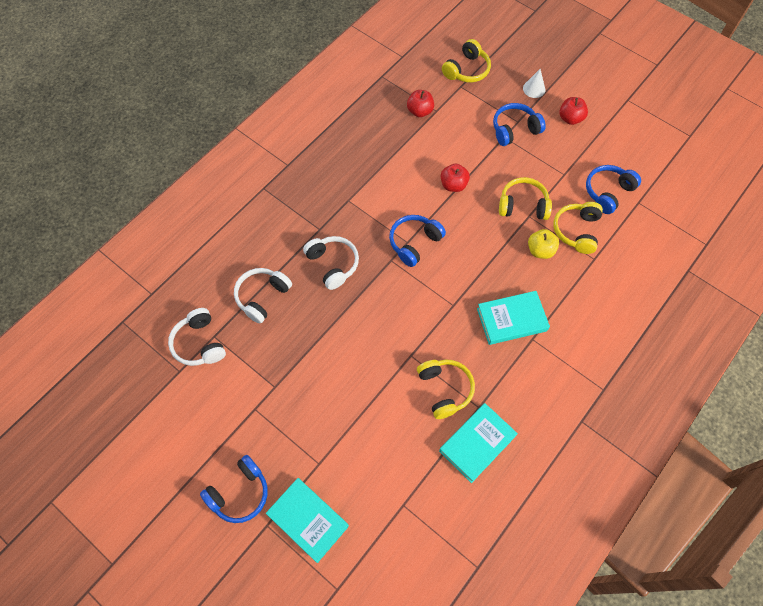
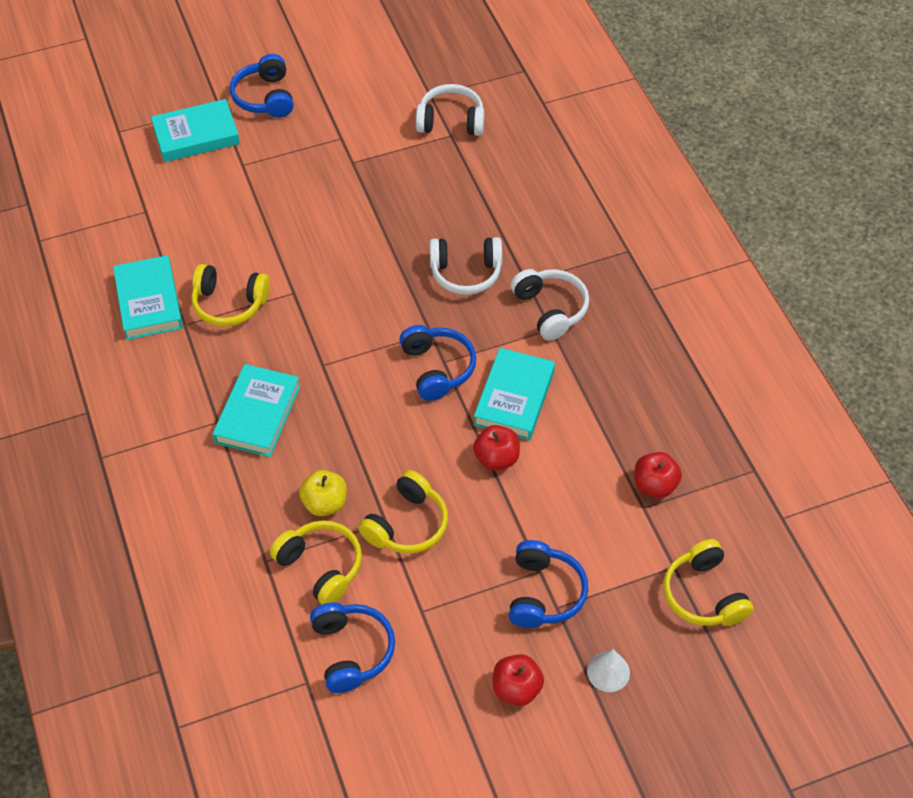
camera: 120 degrees right, 10 degrees down
white headphones [234,268,292,324] -> white headphones moved to [511,269,589,341]
none -> turquoise book [474,348,555,440]

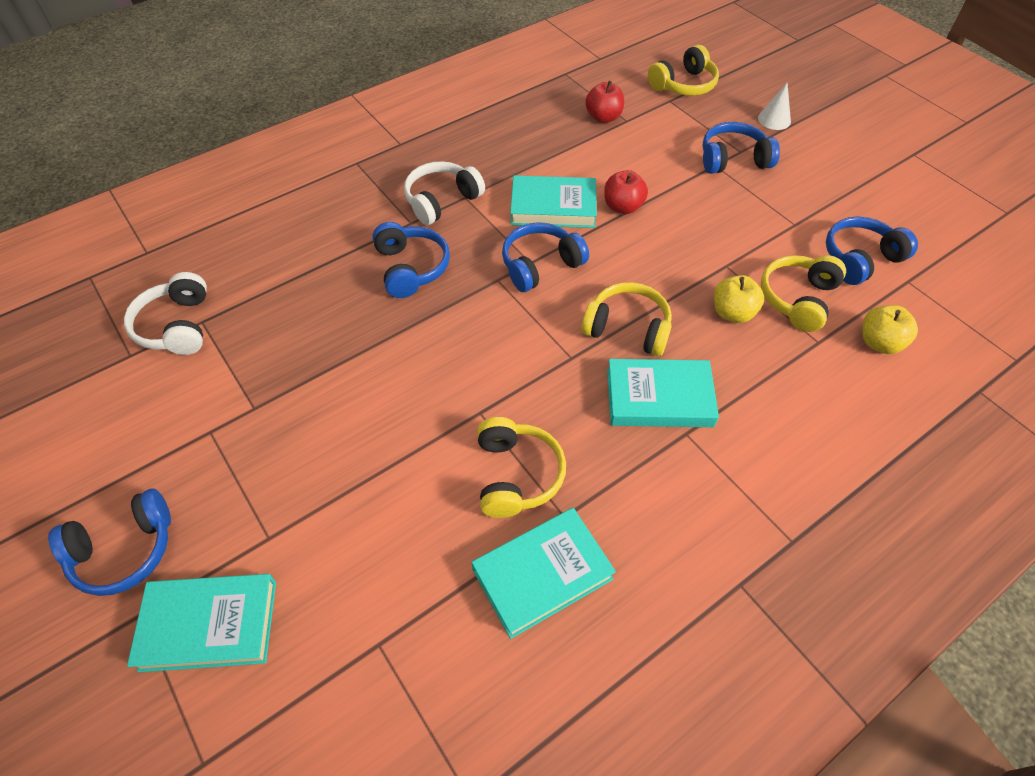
camera: 105 degrees left, 0 degrees up
turquoise book [151,99,240,162] -> turquoise book turned 60 degrees counterclockwise [127,574,276,672]
yellow headphones [358,470,448,554] -> yellow headphones moved to [581,282,672,356]
white headphones [430,237,502,295] -> blue headphones [372,222,450,298]
red apple [493,654,544,706] -> none
none -> yellow apple [862,305,918,354]

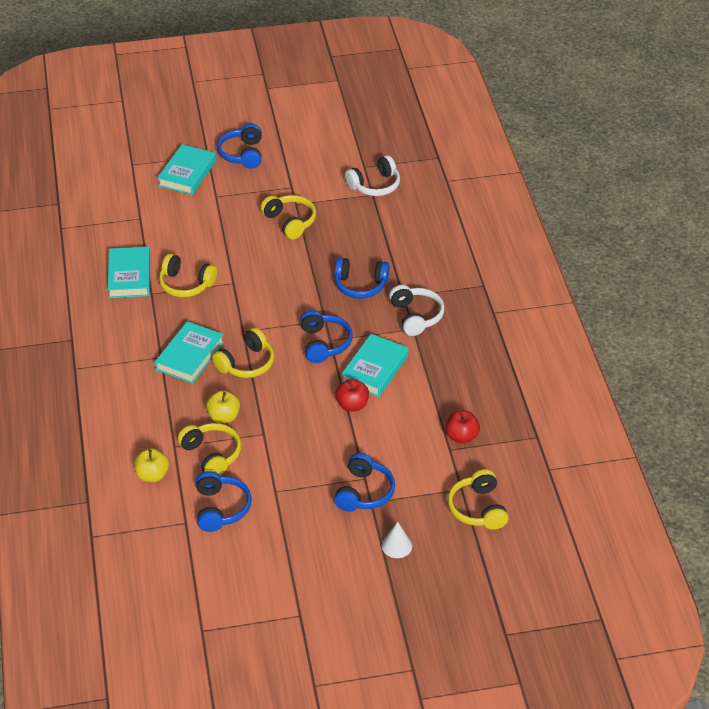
camera: 115 degrees right, 10 degrees down
white headphones [124,272,207,355] -> white headphones turned 135 degrees clockwise [345,155,400,196]
none -> yellow headphones [261,195,316,240]

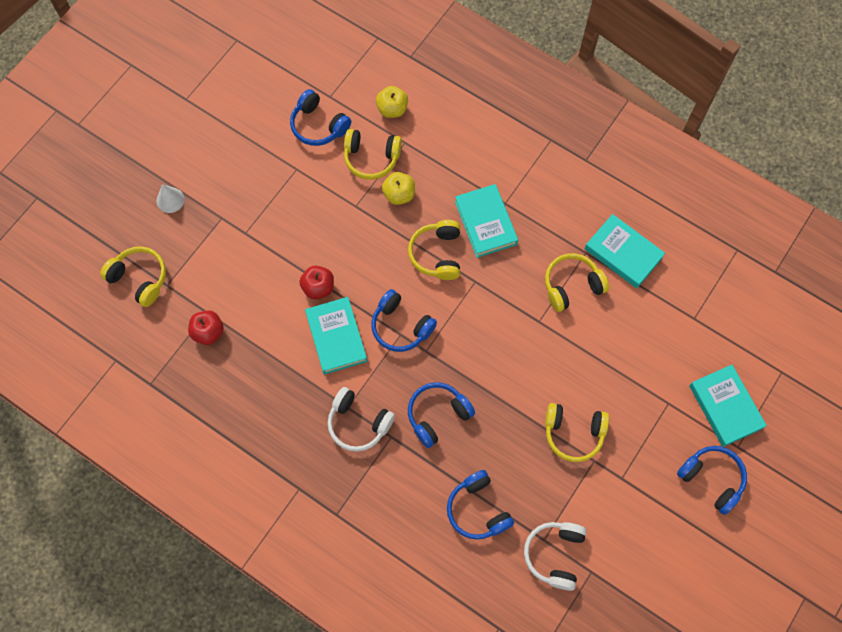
camera: 135 degrees right, 25 degrees up
blue headphones [334,453,395,512] -> blue headphones moved to [447,470,514,540]

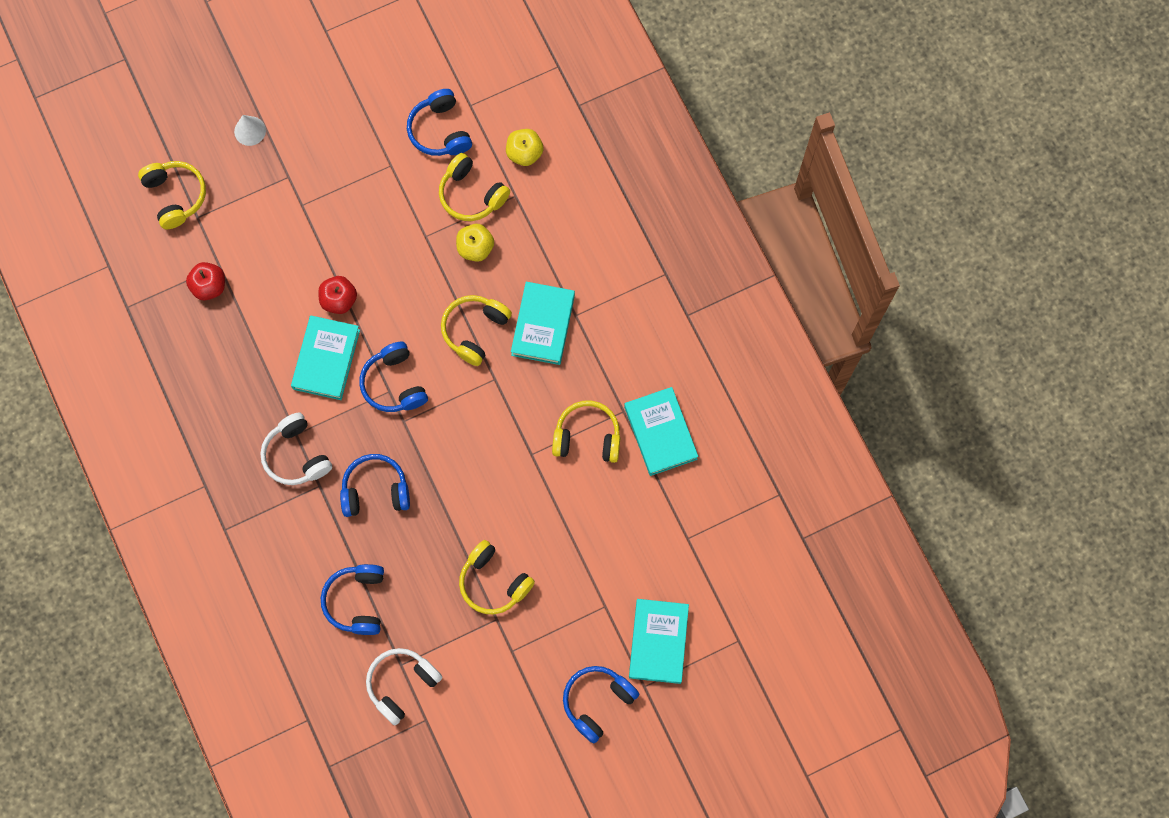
camera: 30 degrees right, 5 degrees up
blue headphones [677,446,747,515] -> blue headphones turned 120 degrees counterclockwise [563,666,639,744]

